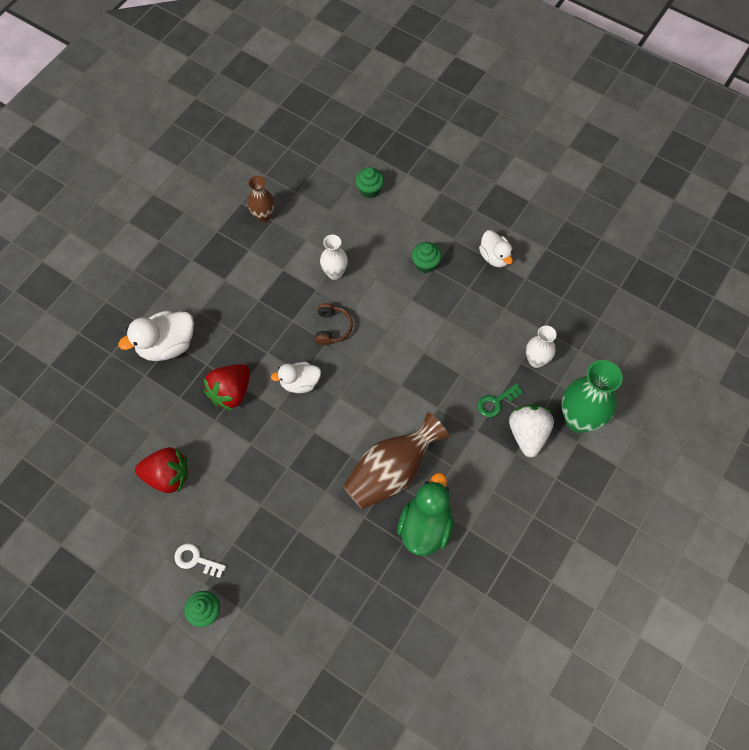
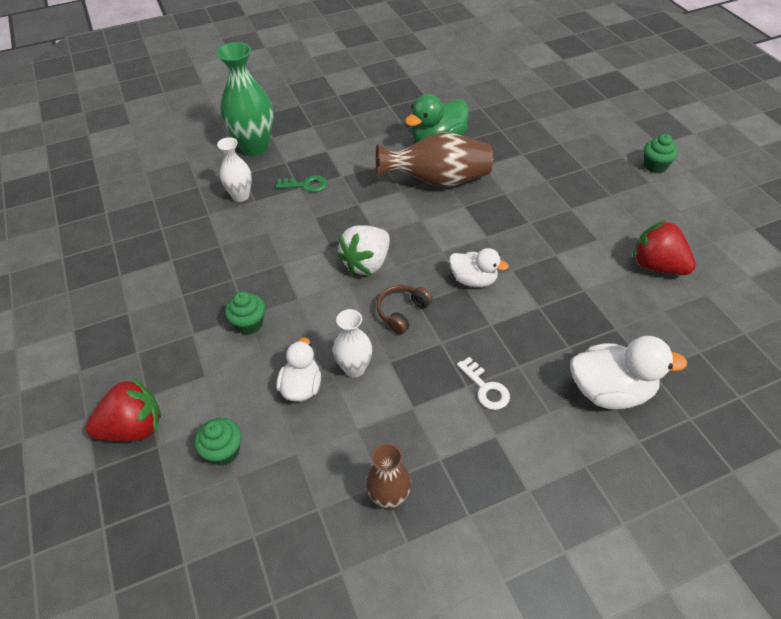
camera: 145 degrees left, 15 degrees down
white key [174,543,226,578] -> white key moved to [457,357,510,410]
red strawberry [204,364,250,411] -> red strawberry moved to [86,378,161,441]
white duck [479,230,513,267] -> white duck moved to [277,337,321,402]
white strawberry [509,404,554,458] -> white strawberry moved to [337,225,390,275]

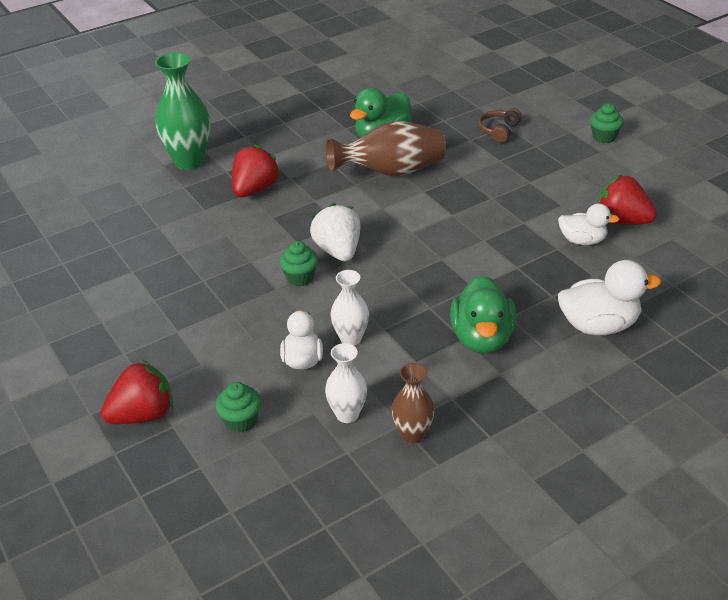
camera: 10 degrees left, 10 degrees down
white vase [217,137,252,202] -> white vase moved to [325,343,367,423]
green cupcake [225,292,265,335] -> green cupcake moved to [279,241,318,286]
green key [276,175,327,192] -> red strawberry [232,144,280,197]
white strawberry [337,225,390,275] -> white strawberry turned 135 degrees clockwise [310,203,361,261]
brown headphones [377,285,433,334] -> brown headphones moved to [478,108,522,143]
white duck [449,248,509,287] -> white duck moved to [558,203,619,245]
white key [457,357,510,410] -> green duck [450,275,516,354]

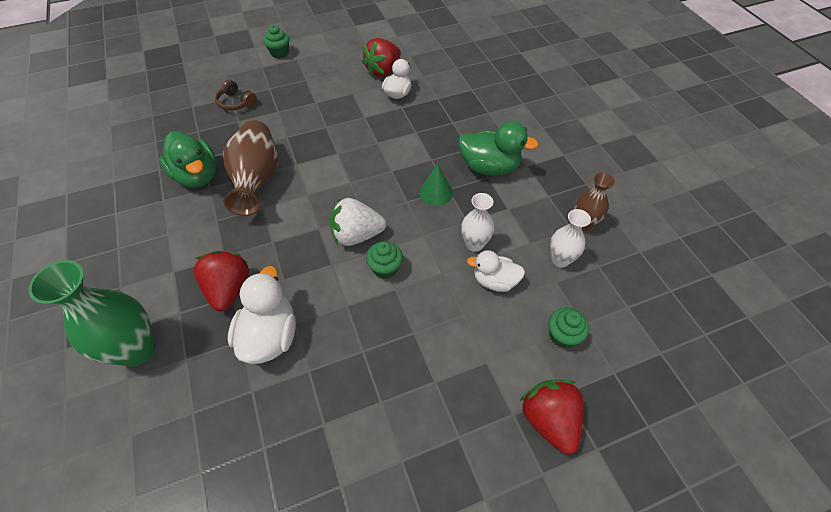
camera: 80 degrees left, 15 degrees up
red strawberry [232,144,280,197] -> red strawberry turned 45 degrees clockwise [194,251,249,312]
white duck [558,260,661,335] -> white duck moved to [228,266,296,364]
none -> green cone [419,164,453,206]

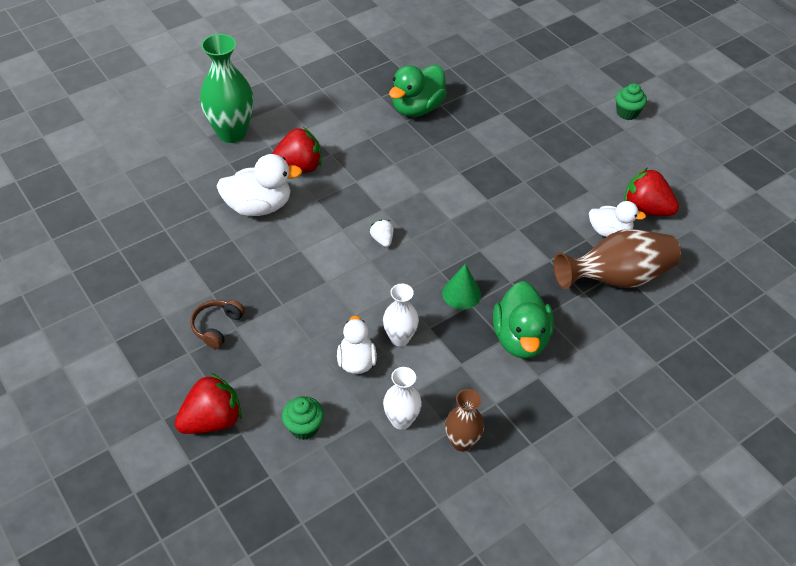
camera: 75 degrees right, 5 degrees down
brown headphones [215,79,257,111] -> brown headphones moved to [190,300,245,349]
brown vase [223,120,277,216] -> brown vase moved to [554,229,681,289]
white strawberry [330,198,386,246] -> white strawberry [370,219,394,247], size x0.50
green cupcake [366,241,403,279] -> none

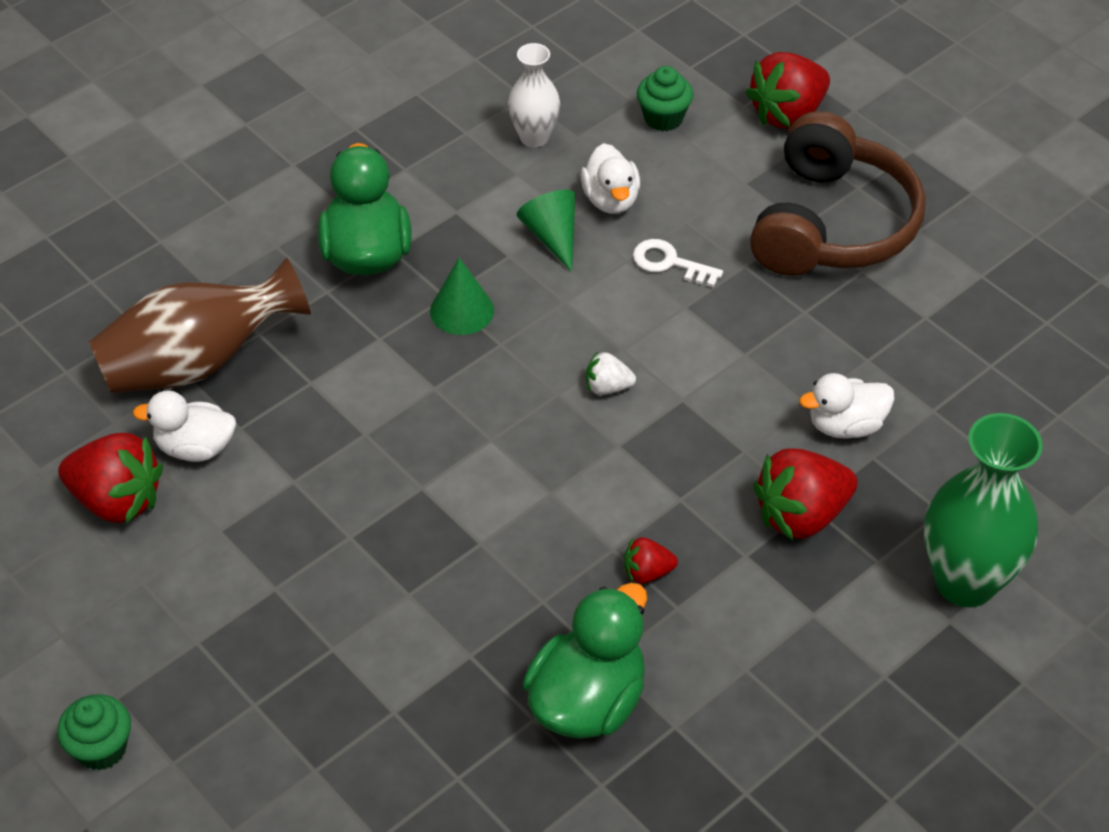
camera: 175 degrees right, 0 degrees up
brown headphones [190,300,245,349] -> brown headphones [750,111,926,276], size x2.25
white duck [216,154,302,216] -> white duck [799,373,895,439], size x0.64
white strawberry [370,219,394,247] -> white strawberry turned 120 degrees clockwise [586,351,636,395]
white vase [383,284,419,346] -> green cone [516,190,575,272]
brown vase [445,389,484,452] -> none
none -> red strawberry [624,537,678,584]
none -> white key [633,239,723,287]

